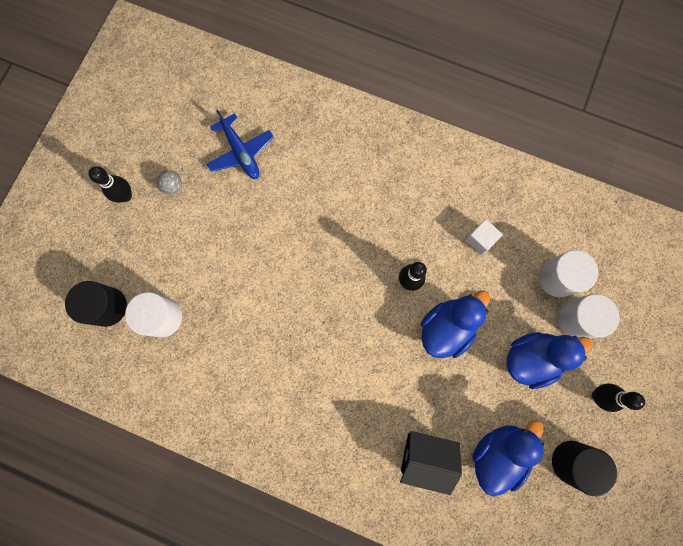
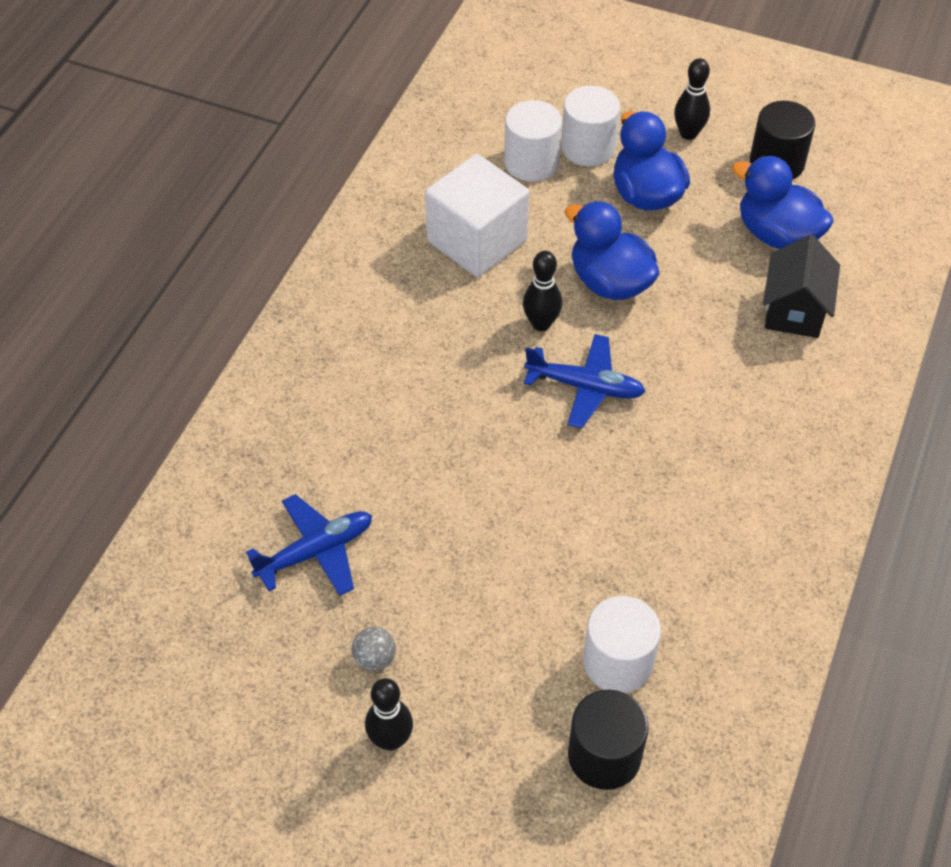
camera: 90 degrees left, 25 degrees down
white cube [465,219,503,255] -> white cube [425,154,529,277], size x2.17
none -> blue plane [524,334,646,428]

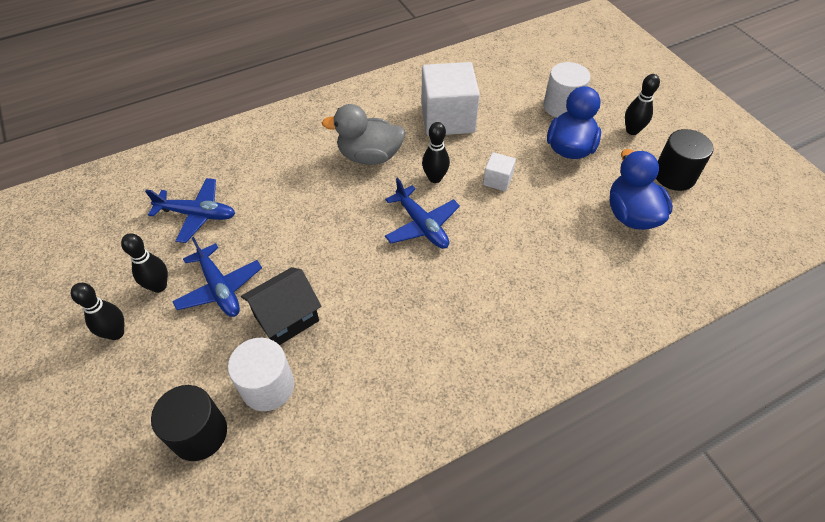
camera: 40 degrees right, 0 degrees up
grey ball [352,627,396,671] -> black bowling pin [121,233,168,293]
white cylinder [504,100,562,182] -> none
blue duck [565,201,659,300] -> white cube [483,152,516,192]
black house [763,235,840,338] -> black house moved to [241,267,321,345]
none -> blue plane [172,237,262,317]
none -> grey duck [322,104,406,165]

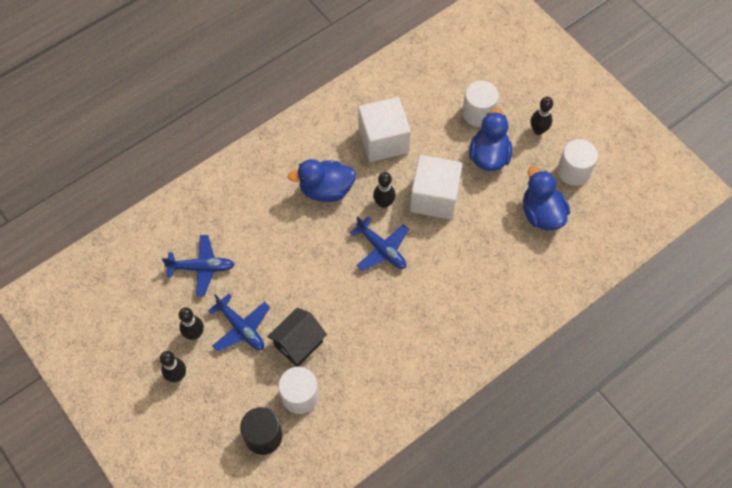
camera: 10 degrees left, 10 degrees up
grey duck [322,104,406,165] -> blue duck [288,159,356,202]
white cube [483,152,516,192] -> white cube [410,155,463,219], size x2.17
black cylinder [656,129,713,191] -> white cylinder [557,139,598,186]

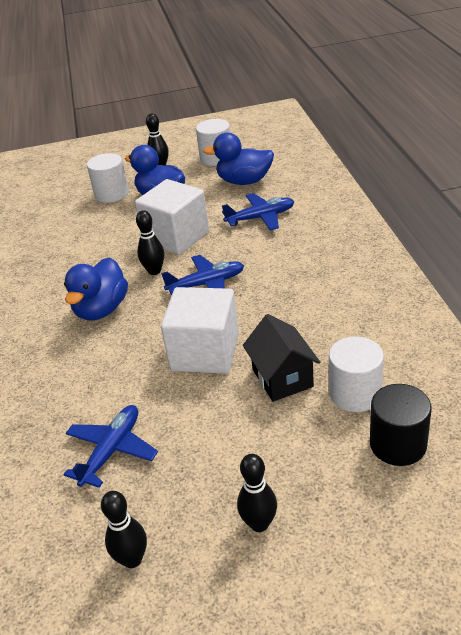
camera: 60 degrees left, 25 degrees down
black bowling pin [178,307,204,340] -> black bowling pin moved to [101,491,147,568]
blue plane [208,294,270,352] -> blue plane moved to [222,193,295,230]
white cube [358,97,411,162] -> white cube moved to [161,287,239,374]

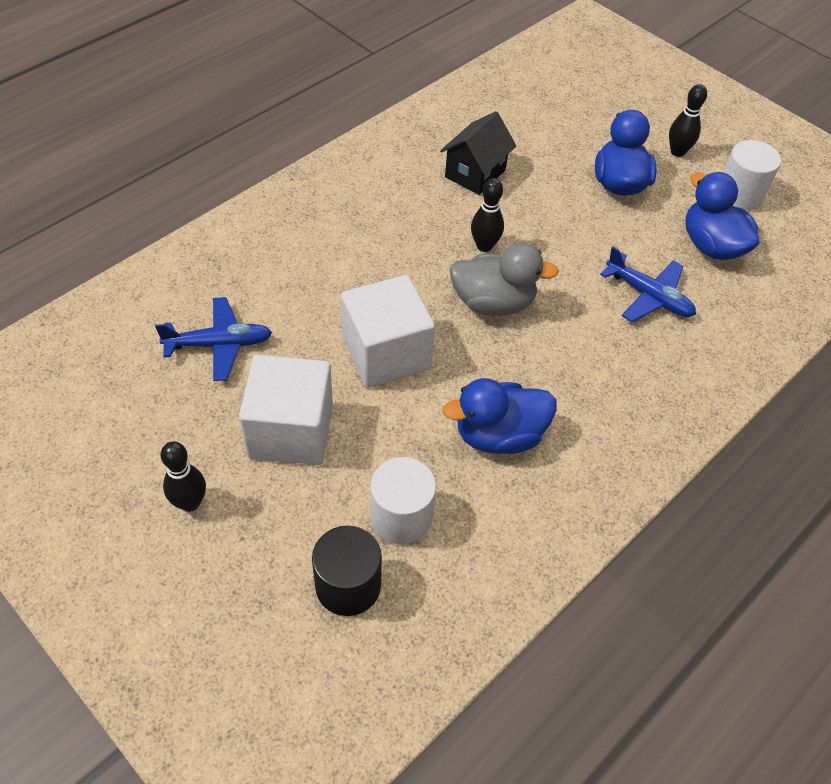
camera: 50 degrees right, 15 degrees up
blue duck [64,257,128,320] -> blue duck moved to [442,378,557,454]
white cylinder [87,153,129,203] -> none
black bowling pin [101,491,147,568] -> none
white cube [135,179,209,255] -> white cube moved to [239,355,333,465]
blue plane [161,255,244,296] -> grey duck [449,243,559,316]
black house [243,314,320,402] -> black house moved to [440,111,516,195]

